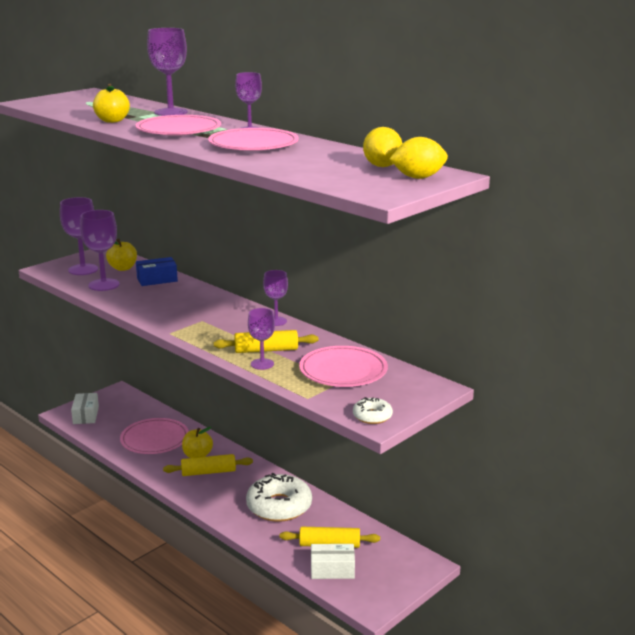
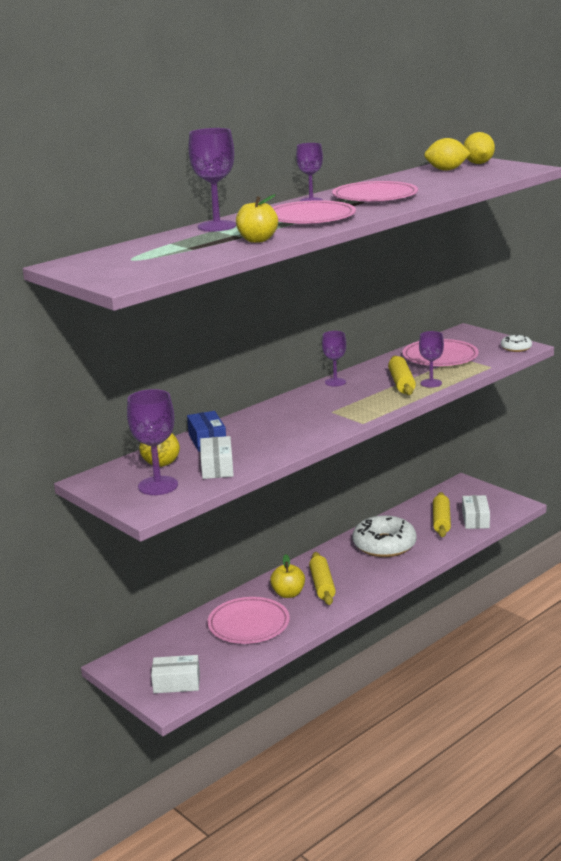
camera: 85 degrees left, 0 degrees up
purple goblet [80,210,120,291] -> white box [200,436,234,479]

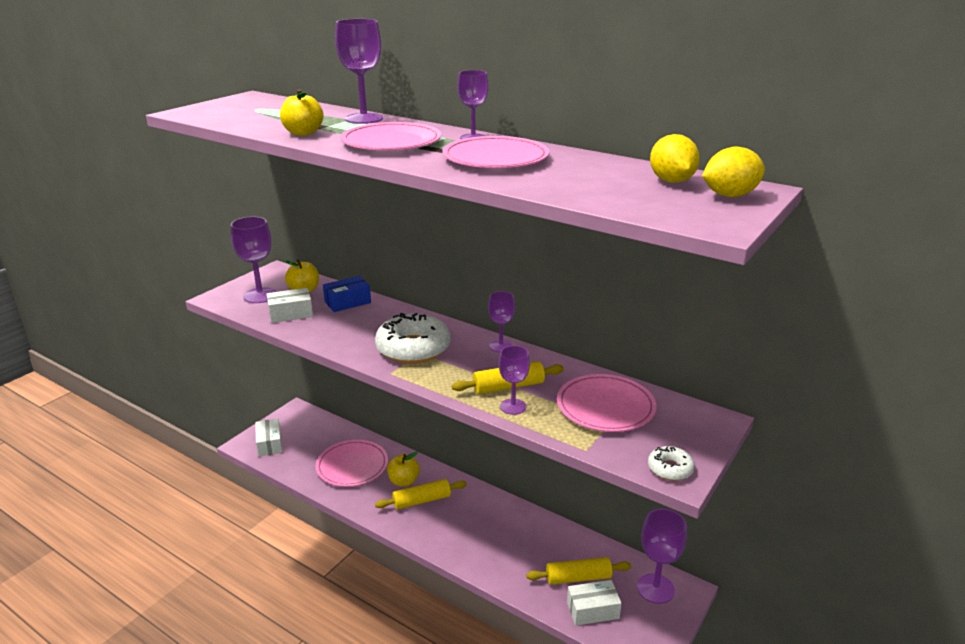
camera: 75 degrees right, 5 degrees up
white donut [352,515,417,557] -> white donut moved to [375,313,450,363]
none -> purple goblet [637,509,687,604]

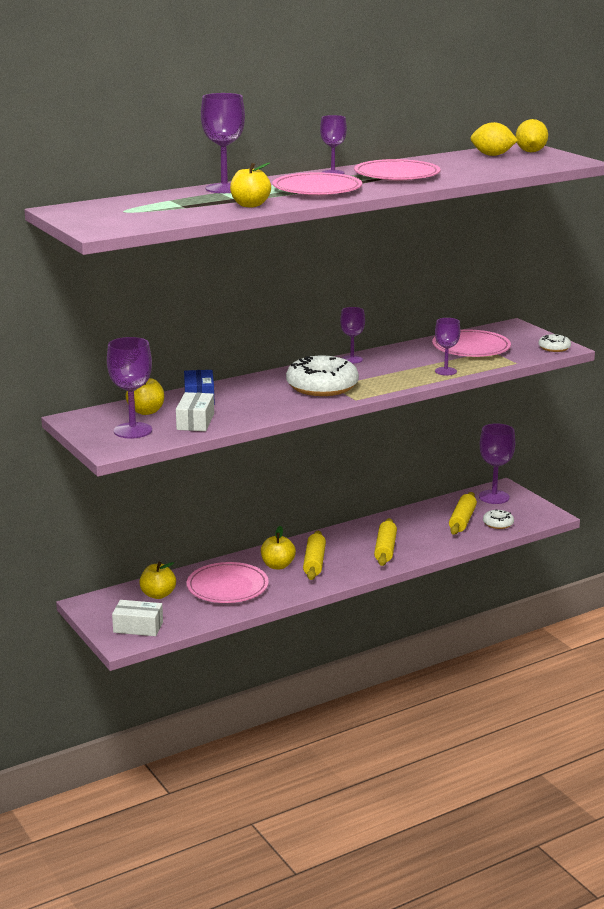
camera: 65 degrees left, 5 degrees down
yellow rolling pin [452,361,564,394] -> yellow rolling pin moved to [374,518,397,566]
white box [567,580,622,626] -> white donut [483,510,514,529]
none -> yellow apple [139,562,176,599]

